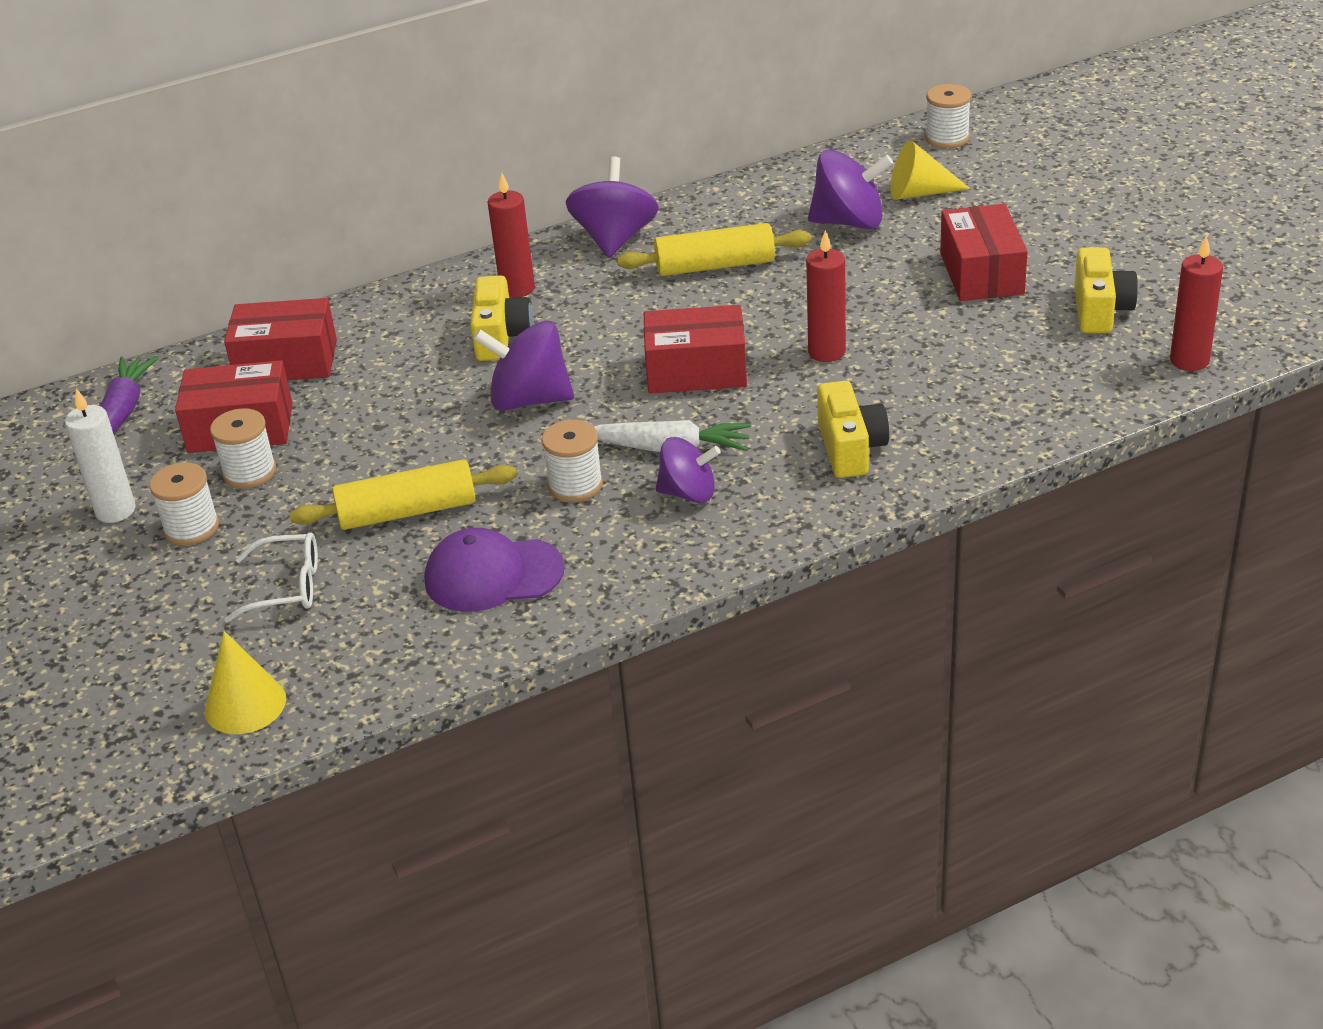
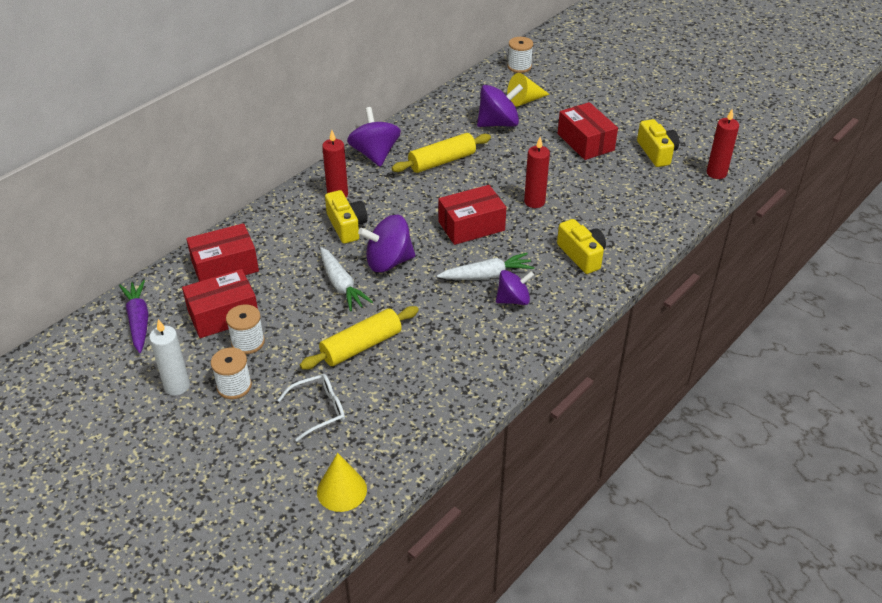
camera: 25 degrees left, 5 degrees up
purple cap [425,528,565,612] -> none
white spool [542,420,603,502] -> none
none -> white carrot [320,247,373,311]

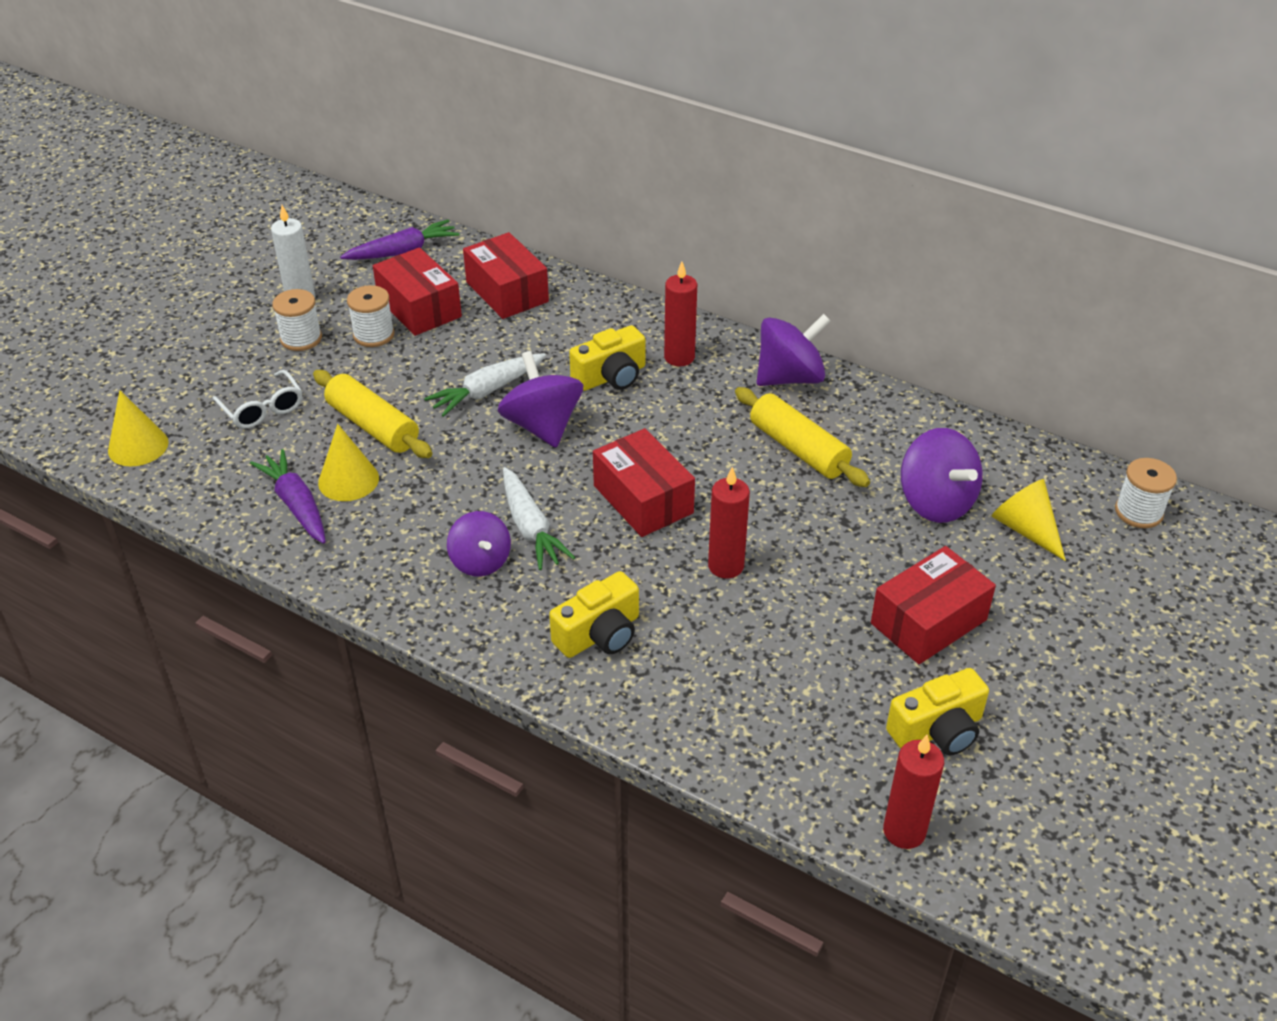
camera: 80 degrees right, 0 degrees up
none -> purple carrot [250,449,326,544]
none -> yellow cone [318,424,379,501]

